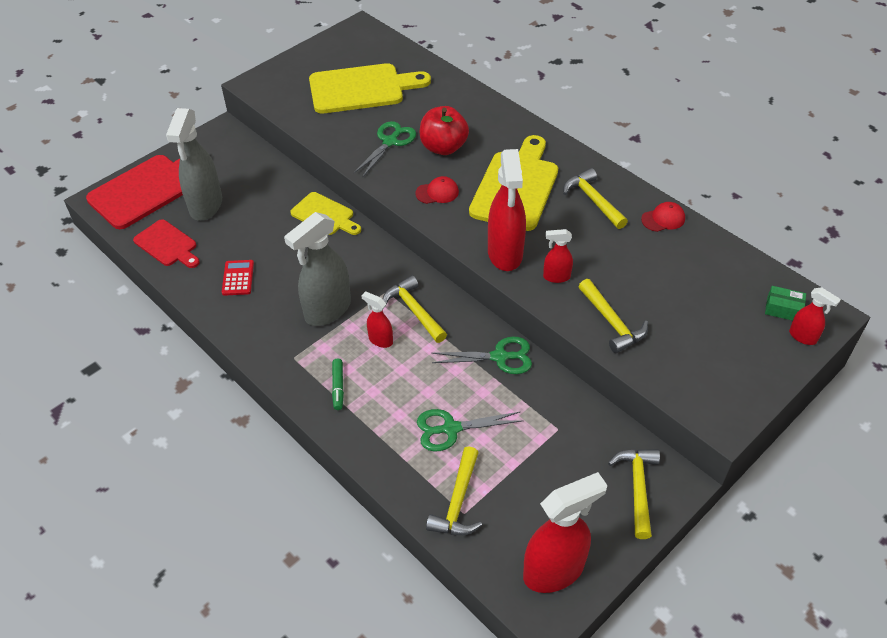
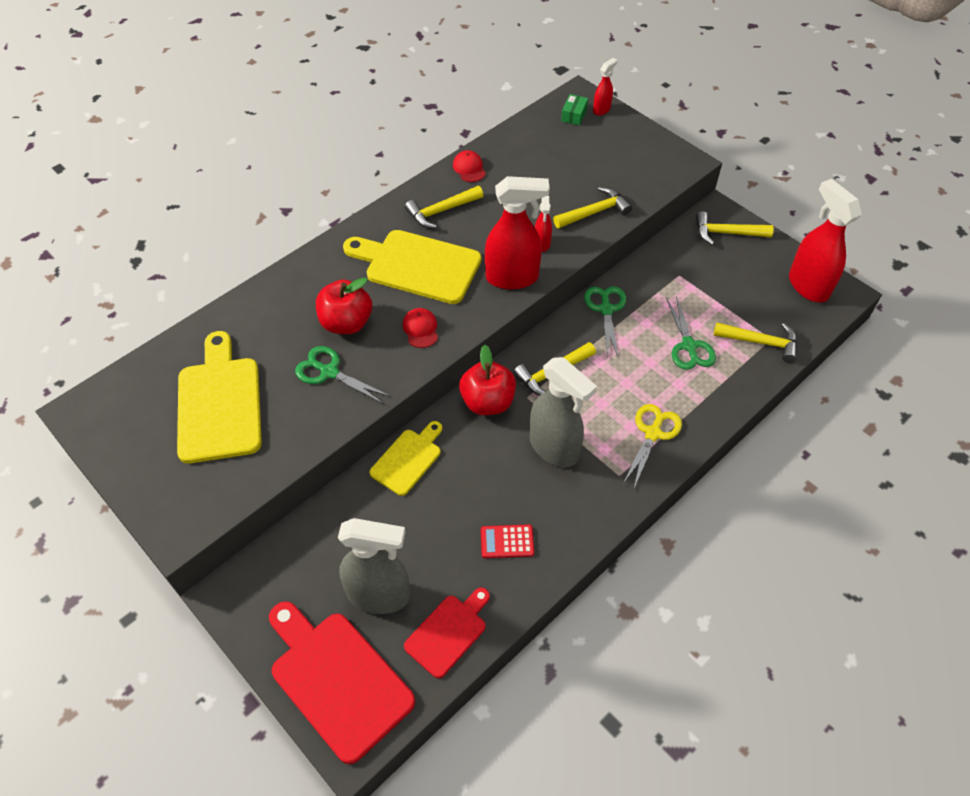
camera: 90 degrees left, 5 degrees up
green marker [332,359,344,410] -> yellow scissors [623,404,682,488]
red spray bottle [361,291,393,348] -> none
none -> red apple [459,345,516,415]

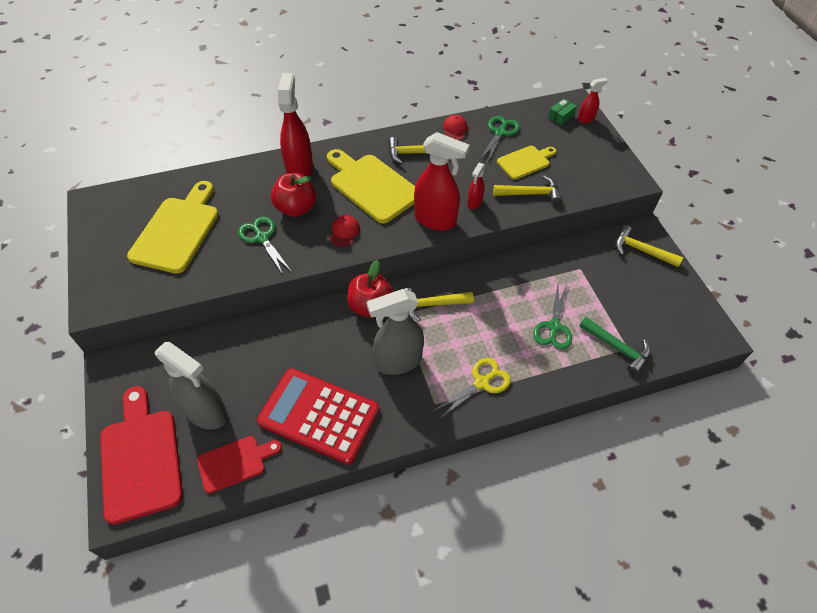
camera: 25 degrees right, 0 degrees up
yellow cutting board [369,421,442,496] -> yellow cutting board moved to [497,146,556,180]
red calculator [481,524,534,558] -> red calculator [257,368,379,464], size x2.44
grey spray bottle [530,357,597,467] -> grey spray bottle turned 90 degrees clockwise [367,289,424,375]
green scissors [584,286,626,358] -> green scissors moved to [480,116,520,163]
yellow hammer [714,323,797,363] -> green hammer [579,317,650,375]
red spray bottle [789,179,862,302] -> red spray bottle moved to [278,73,313,176]

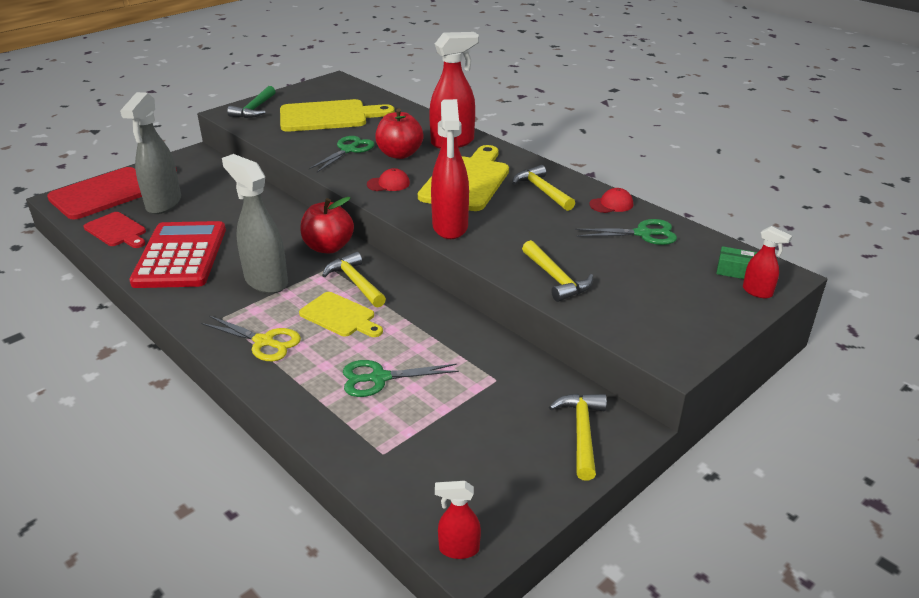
camera: 65 degrees right, 20 degrees down
red spray bottle [467,162,485,209] -> red spray bottle moved to [435,481,481,559]
yellow cutting board [497,146,556,180] -> yellow cutting board moved to [299,292,383,337]
green hammer [579,317,650,375] -> green hammer moved to [227,86,276,118]

